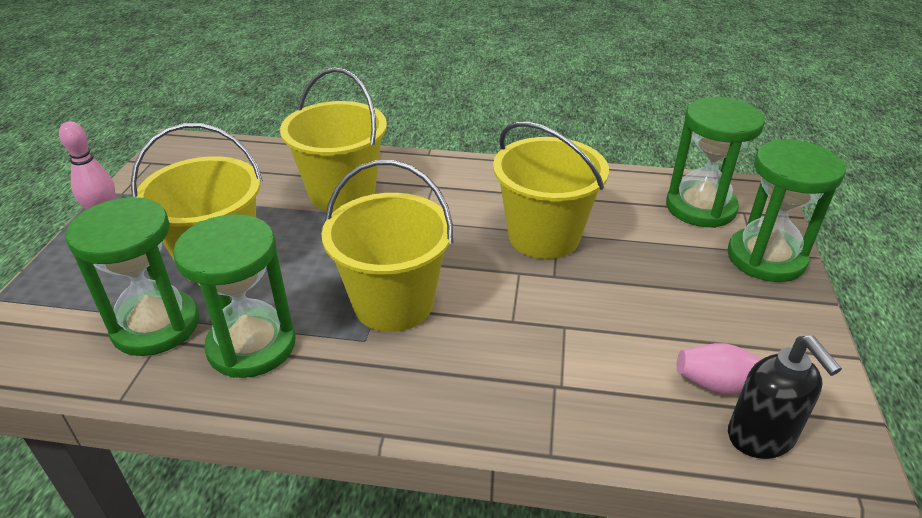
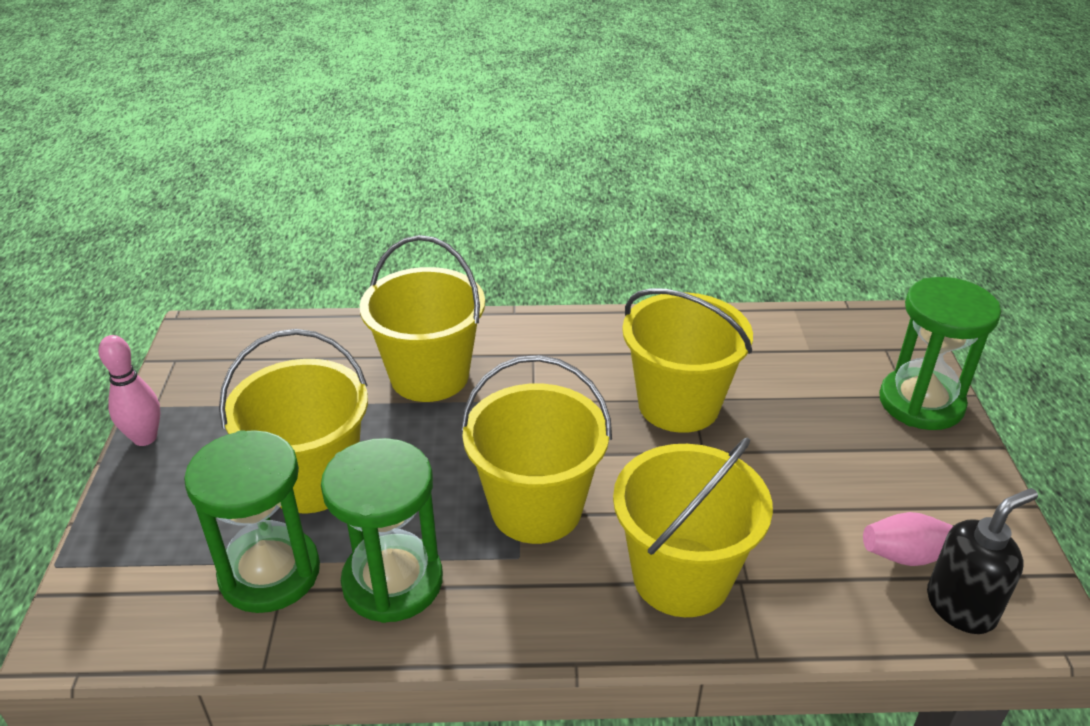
camera: 10 degrees left, 0 degrees up
green hourglass [666,97,765,228] -> none
black soap dispenser [728,336,842,459] -> black soap dispenser turned 90 degrees counterclockwise [927,488,1038,634]
none -> yellow bucket [613,437,773,617]

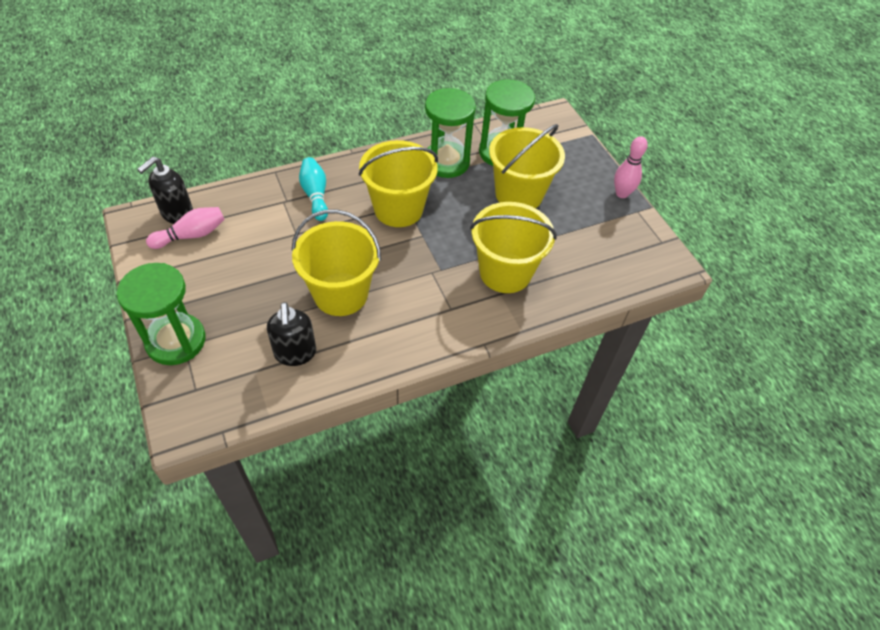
camera: 155 degrees right, 15 degrees up
yellow bucket [613,437,773,617] -> turquoise bowling pin [299,157,328,221]
none -> black soap dispenser [267,302,316,366]

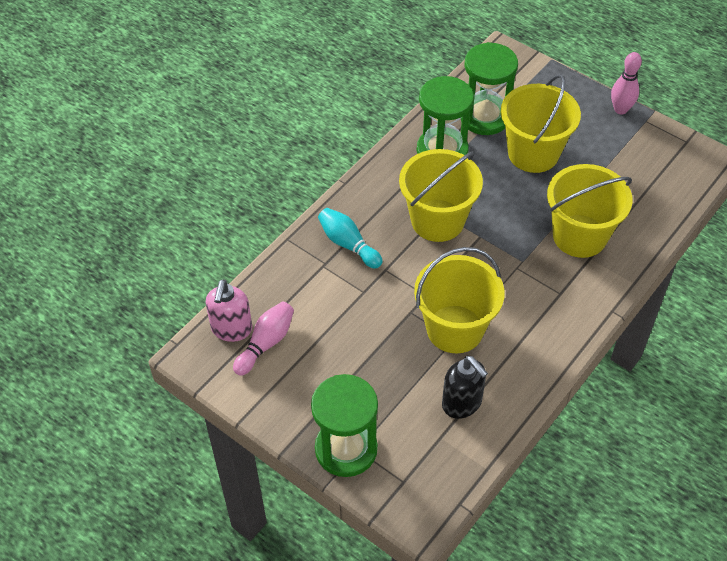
camera: 25 degrees left, 0 degrees up
black soap dispenser [137,156,193,224] -> pink soap dispenser [206,279,252,342]

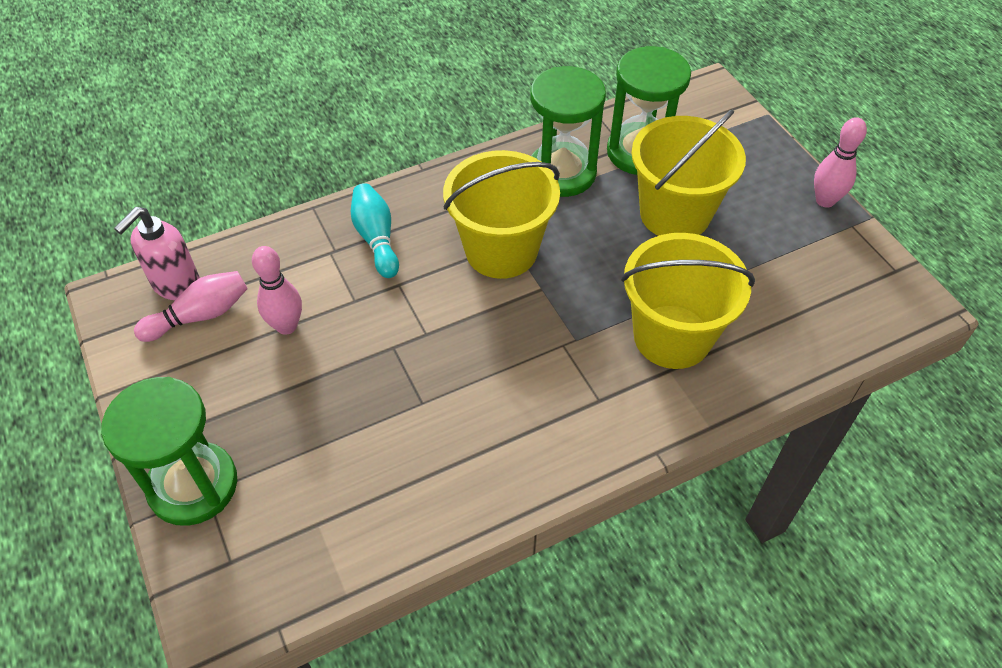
camera: 25 degrees right, 0 degrees up
yellow bucket [414,247,505,353] -> none
black soap dispenser [442,356,488,419] -> none
none -> pink bowling pin [252,246,302,335]

